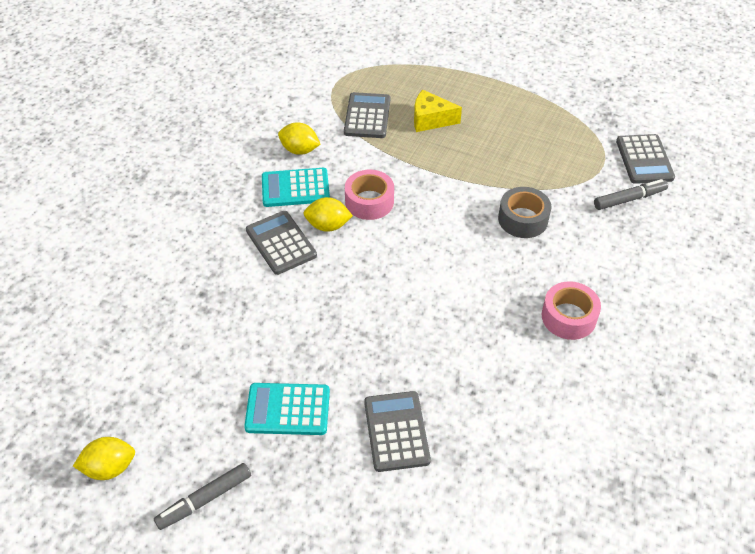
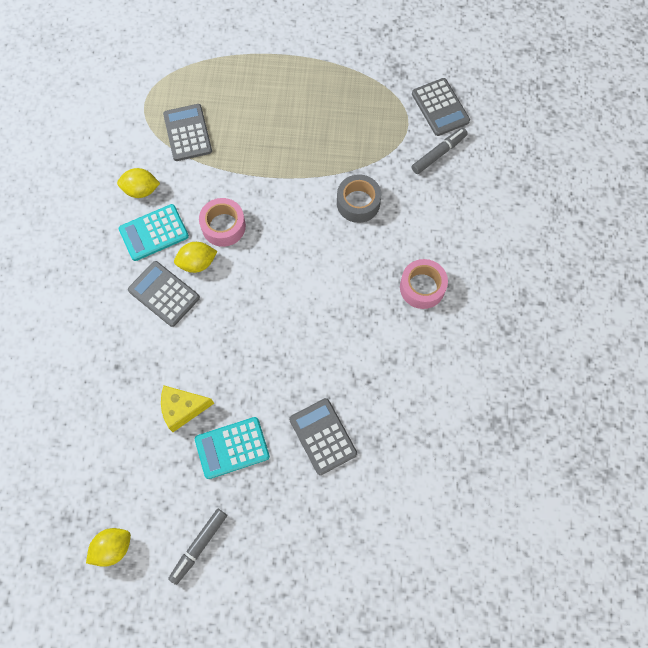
camera: 20 degrees left, 20 degrees up
yellow cheese [414,90,462,132] -> yellow cheese moved to [161,386,214,432]

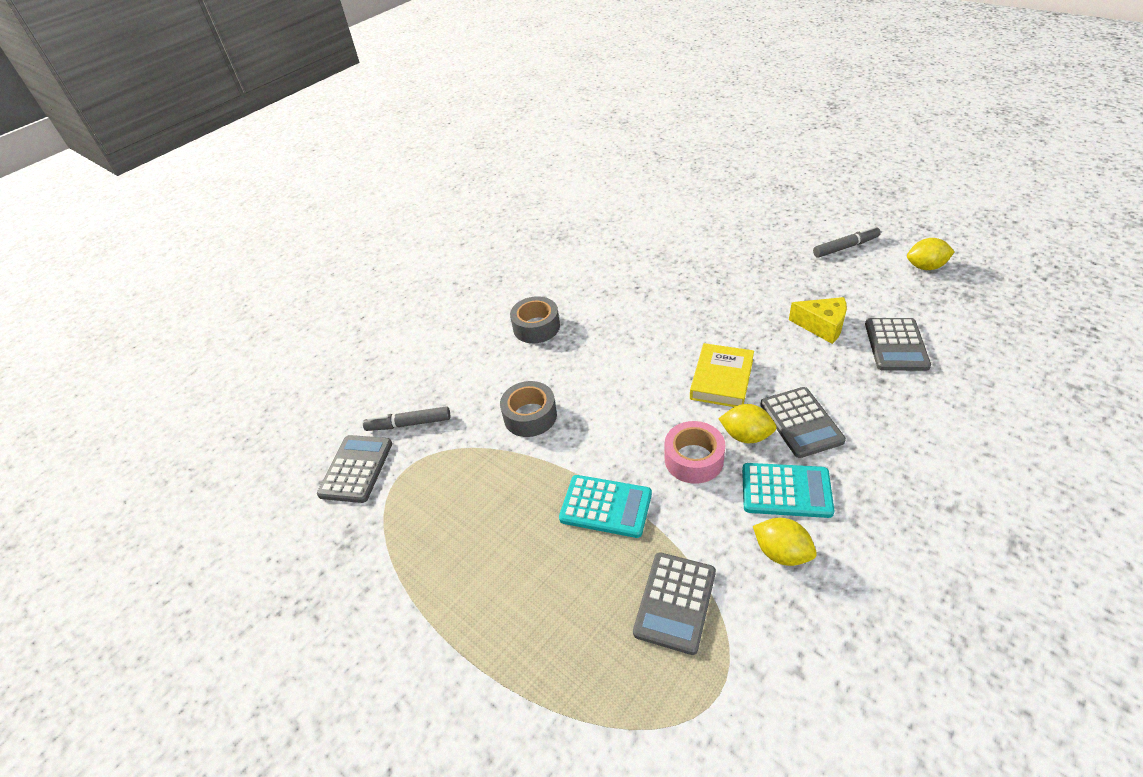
camera: 140 degrees left, 25 degrees down
turquoise calculator [195,417,270,479] -> turquoise calculator moved to [559,475,652,538]
grey calculator [289,398,357,475] -> grey calculator moved to [865,318,931,371]
pink tape [400,259,448,309] -> grey tape [510,296,560,343]
none -> yellow book [690,343,754,407]

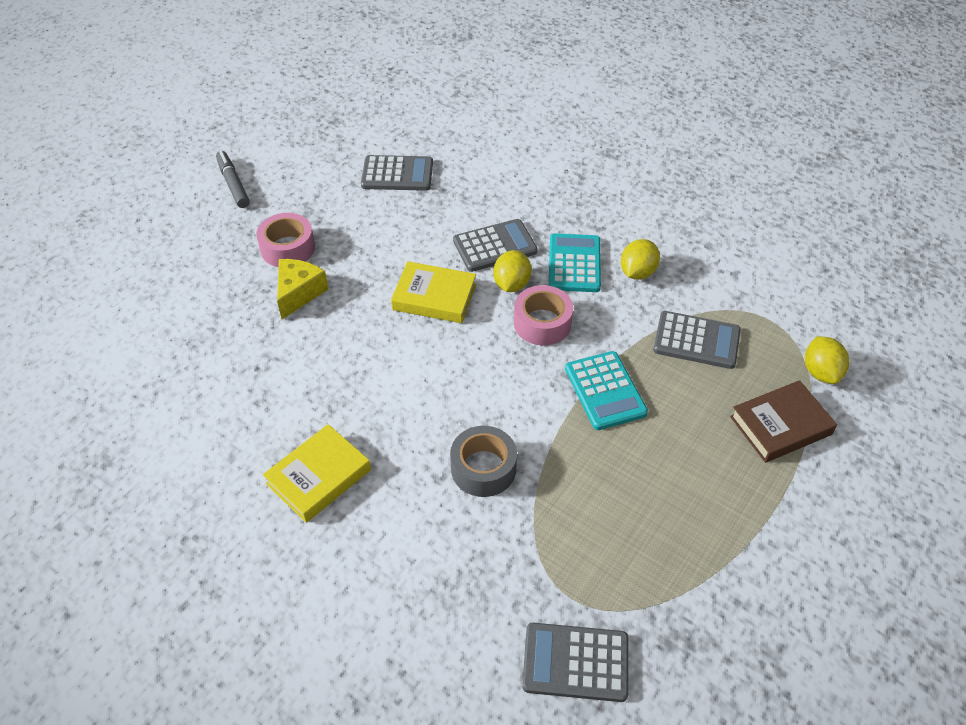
camera: 100 degrees left, 5 degrees up
grey marker [363,406,450,431] -> none
grey tape [510,296,560,343] -> yellow book [263,424,371,523]
turquoise calculator [559,475,652,538] -> turquoise calculator turned 150 degrees clockwise [565,351,648,430]
yellow cheese [789,297,847,344] -> yellow cheese moved to [277,259,329,319]
yellow lemon [907,238,955,270] -> yellow lemon moved to [805,336,849,384]
none -> pink tape [256,213,315,267]
none -> brown book [730,380,837,463]

